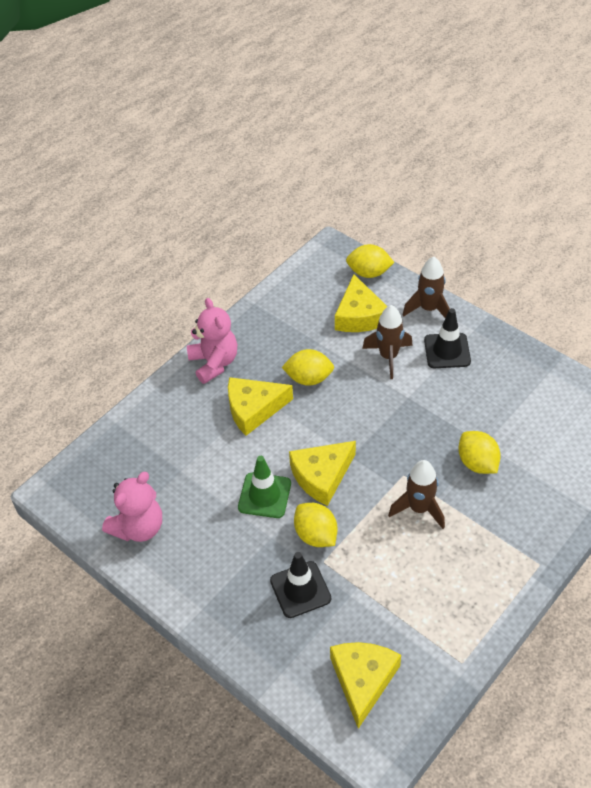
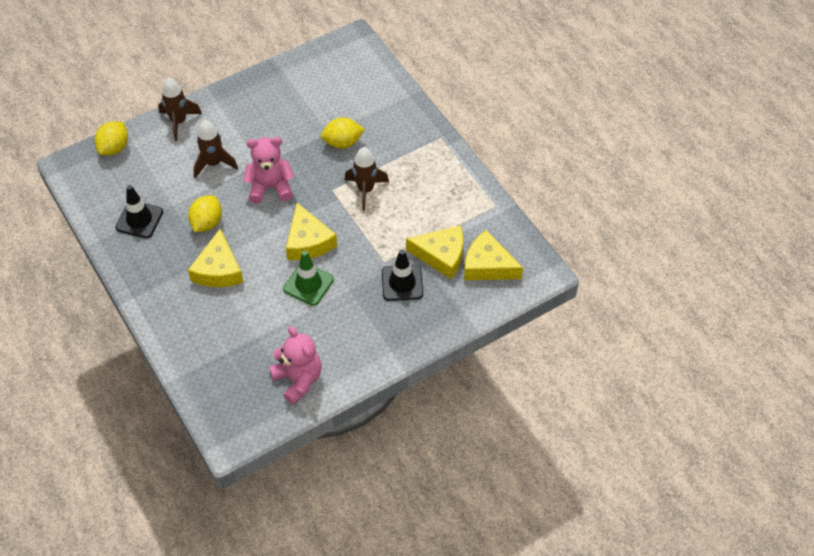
camera: 75 degrees left, 5 degrees up
pink teddy bear [187,298,237,384] -> pink teddy bear moved to [243,137,295,204]
yellow lemon [294,503,338,547] -> none
yellow cheese [335,274,388,332] -> yellow cheese moved to [406,225,463,279]
black traffic cone [424,308,471,368] -> black traffic cone moved to [115,185,163,238]

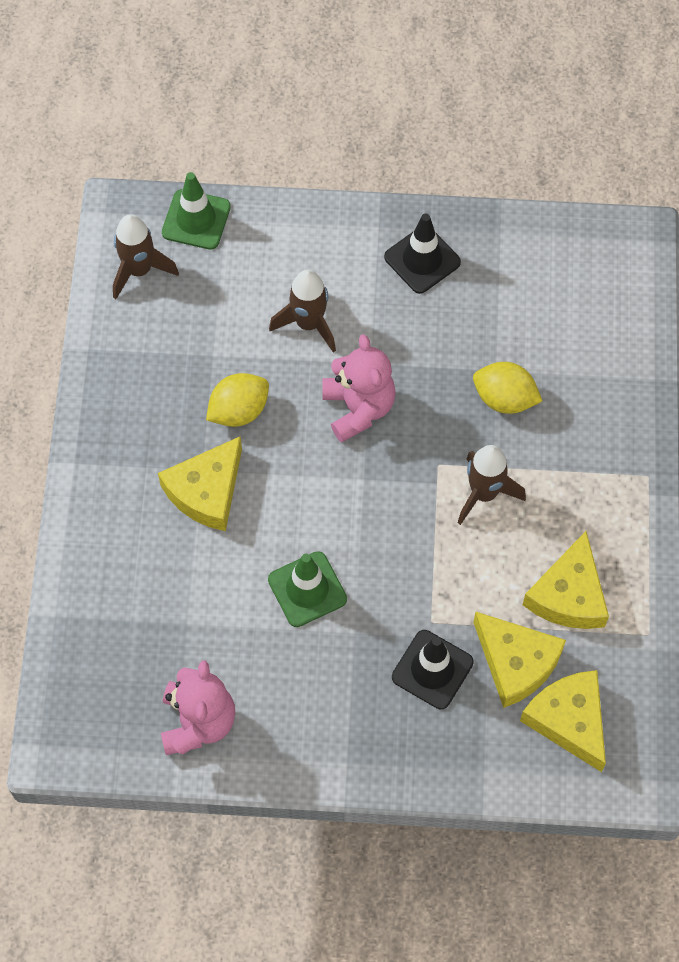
camera: 35 degrees right, 10 degrees up
yellow lemon [95,122,128,156] -> green traffic cone [162,172,231,250]
black traffic cone [115,185,163,238] -> black traffic cone moved to [384,213,461,294]
brown rocket [158,78,202,141] -> brown rocket moved to [113,214,179,299]
pink teddy bear [243,137,295,204] -> pink teddy bear turned 45 degrees clockwise [322,334,396,443]
yellow cheese [286,203,337,260] -> yellow cheese moved to [523,531,609,629]

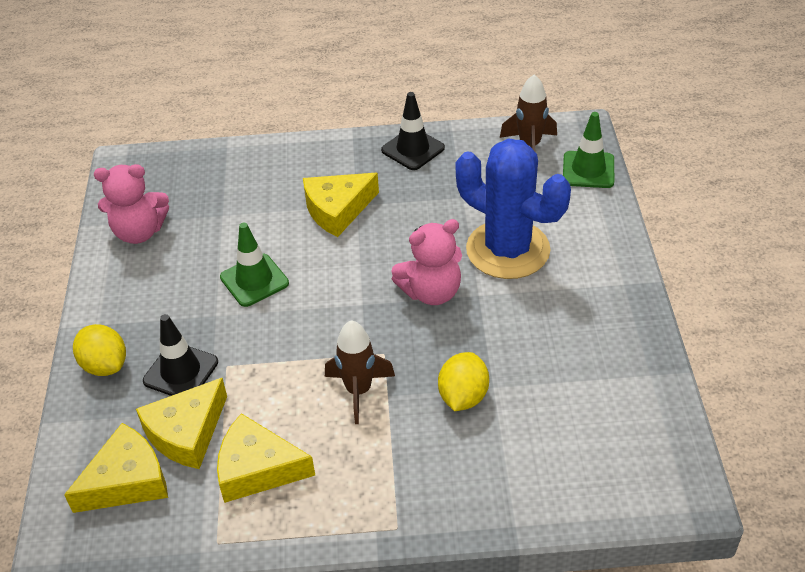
camera: 85 degrees right, 20 degrees down
yellow cheese [158,436,242,531] -> yellow cheese turned 60 degrees counterclockwise [303,173,379,237]
yellow lemon [206,373,269,427] -> yellow lemon moved to [73,324,126,376]
brown rocket [269,270,336,352] -> blue cactus [456,138,571,279]
black traffic cone [384,213,461,294] -> black traffic cone moved to [381,92,445,170]

